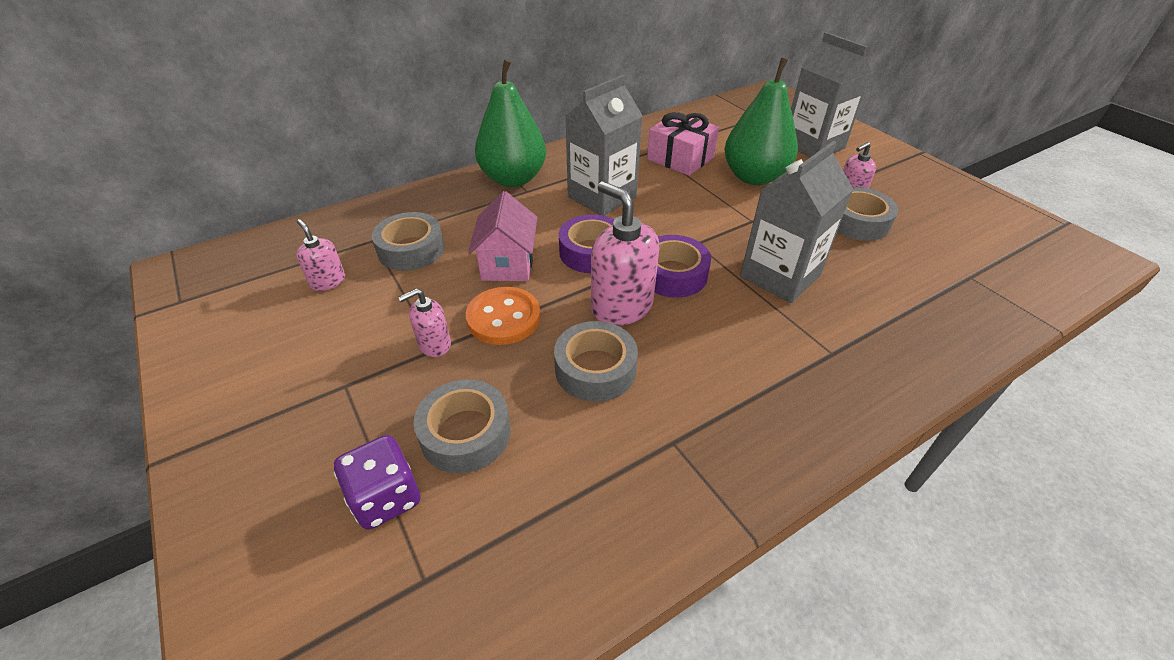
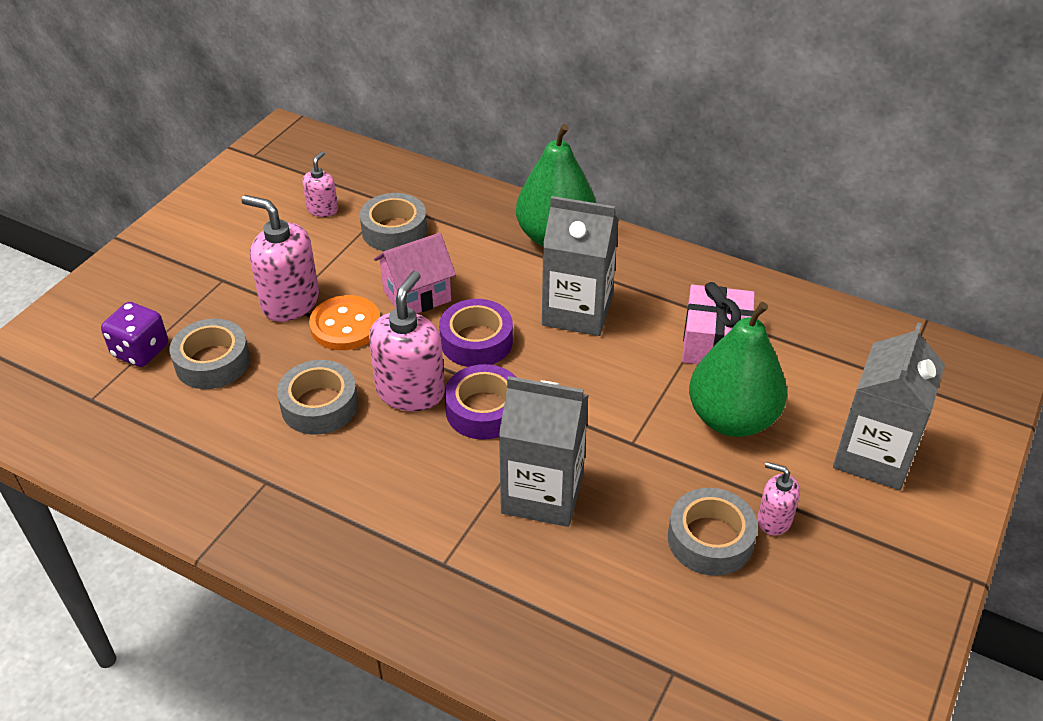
camera: 60 degrees right, 0 degrees up
pink soap dispenser [398,289,451,357] -> pink soap dispenser [241,195,319,322], size x1.85

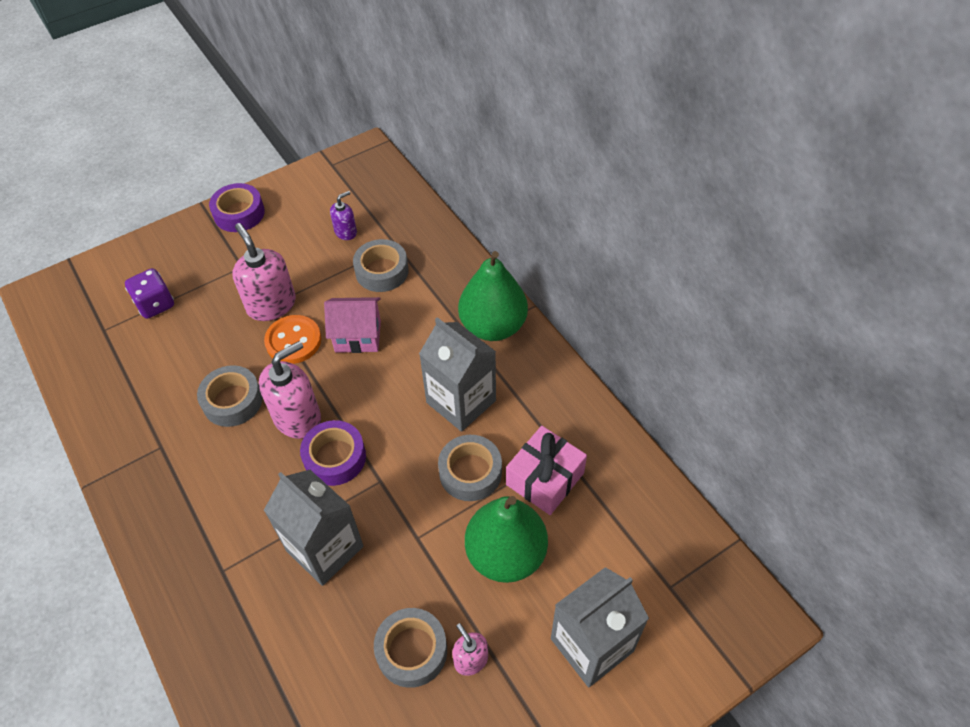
camera: 30 degrees right, 10 degrees up
grey tape [170,319,250,389] -> grey tape moved to [438,435,502,501]
pink soap dispenser [302,151,338,217] -> purple soap dispenser [330,191,357,240]
purple tape [439,299,513,367] -> purple tape moved to [209,183,265,232]

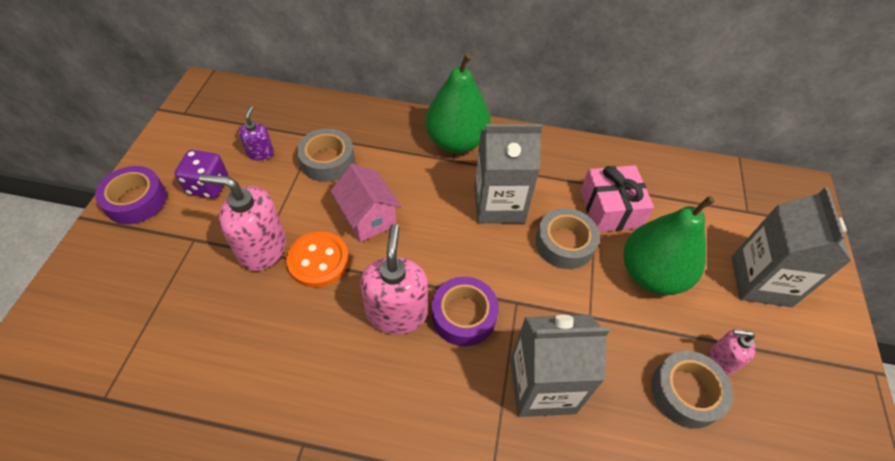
camera: 50 degrees left, 0 degrees up
purple dice [125,268,174,319] -> purple dice moved to [175,150,228,198]
grey tape [197,365,263,427] -> none
pink house [324,297,381,353] -> pink house turned 75 degrees counterclockwise [330,164,401,242]

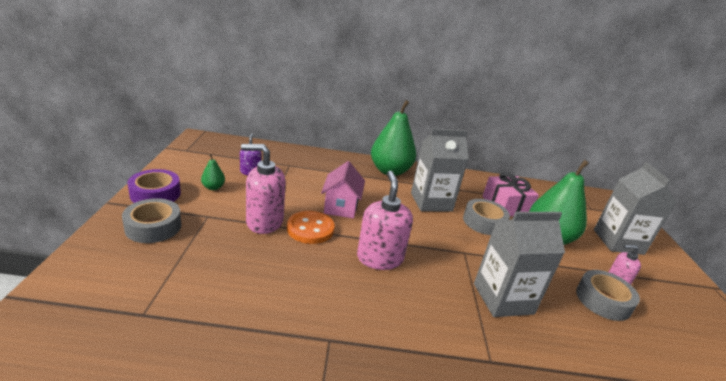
camera: 10 degrees left, 25 degrees down
purple dice [175,150,228,198] -> green pear [201,154,225,190]
grey tape [297,128,355,182] -> grey tape moved to [122,198,181,243]
pink house [330,164,401,242] -> pink house turned 45 degrees clockwise [321,161,365,219]
purple tape [432,277,499,346] -> none

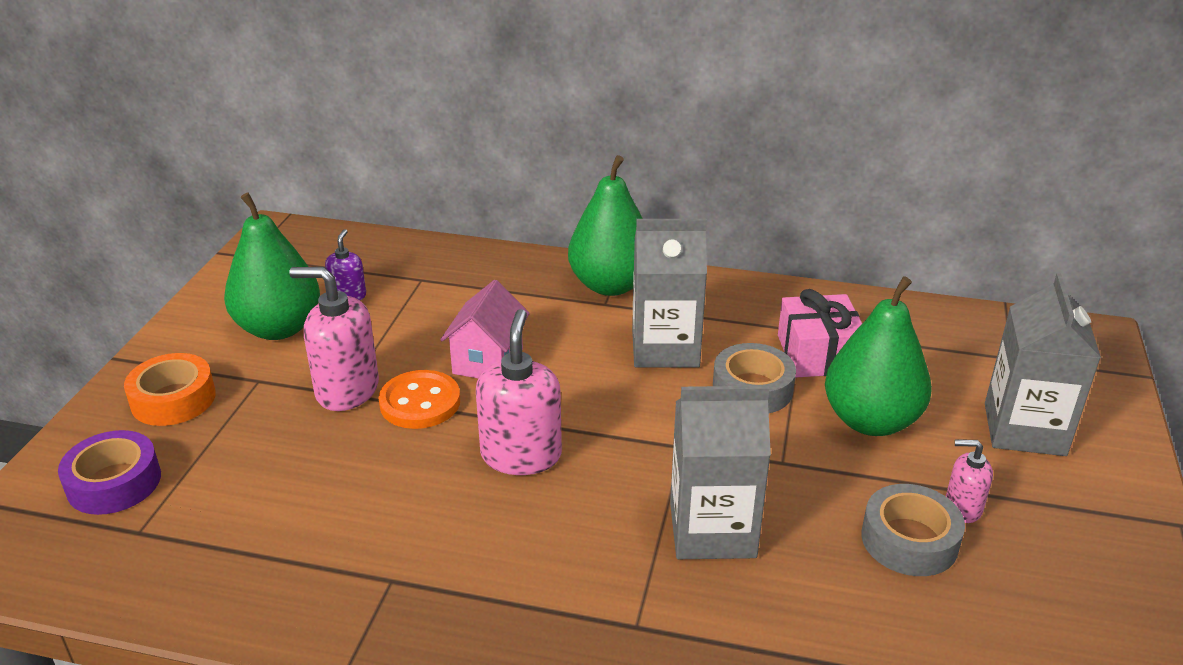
camera: 15 degrees right, 5 degrees up
grey tape [122,198,181,243] -> orange tape [124,353,216,426]
purple tape [127,169,181,203] -> purple tape moved to [58,430,161,515]
green pear [201,154,225,190] -> green pear [224,193,320,340], size x2.37

